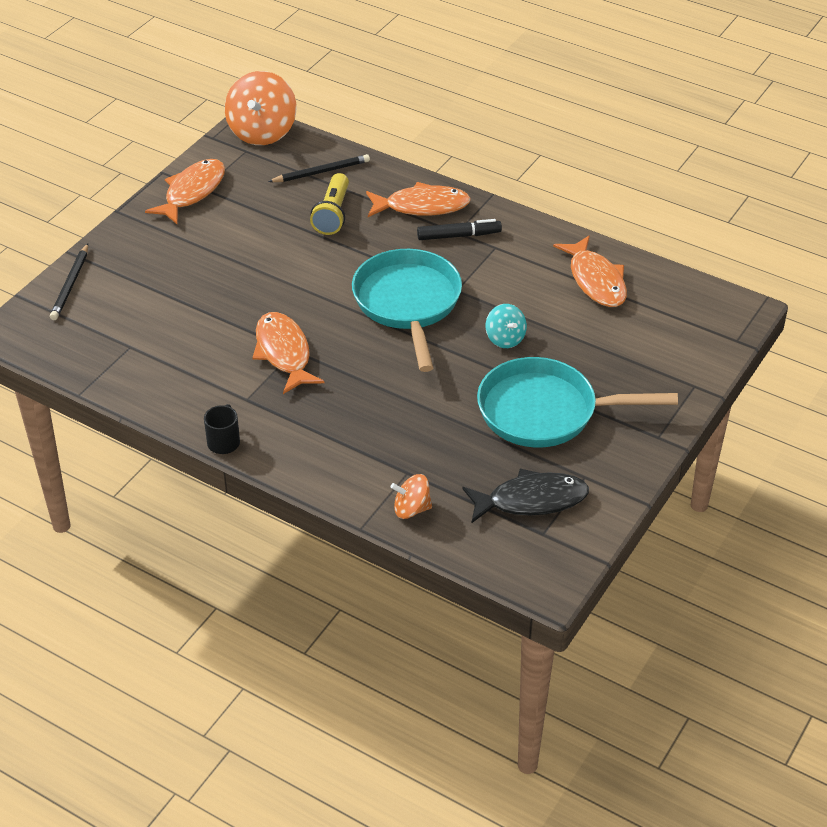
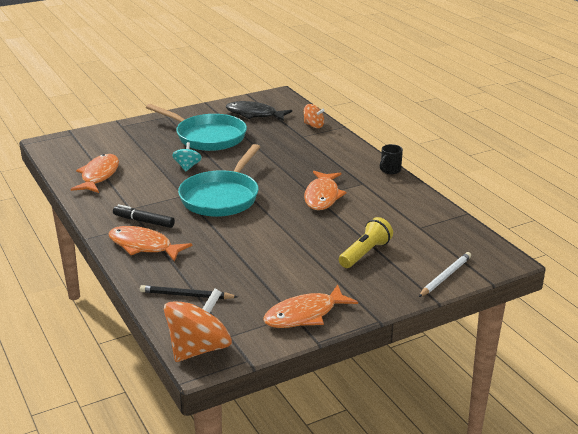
camera: 150 degrees left, 15 degrees down
black pencil [50,244,88,320] -> white pencil [419,252,471,297]
yellow flashlight [310,173,349,235] -> yellow flashlight moved to [339,217,393,268]

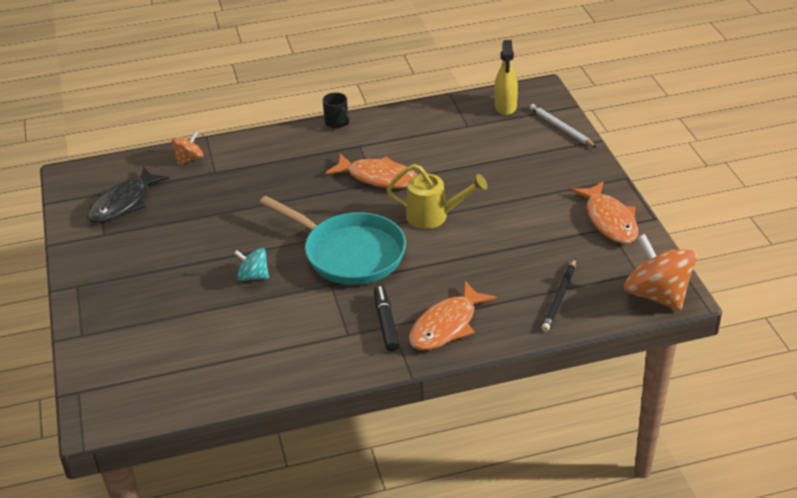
camera: 75 degrees left, 10 degrees up
orange fish [71,154,119,193] -> none
black marker [113,204,175,228] -> black marker turned 135 degrees clockwise [374,286,400,352]
turquoise pan [146,104,247,151] -> none
yellow flashlight [339,217,393,268] -> none
none -> yellow watering can [387,164,487,229]
none -> yellow spray bottle [495,40,518,115]

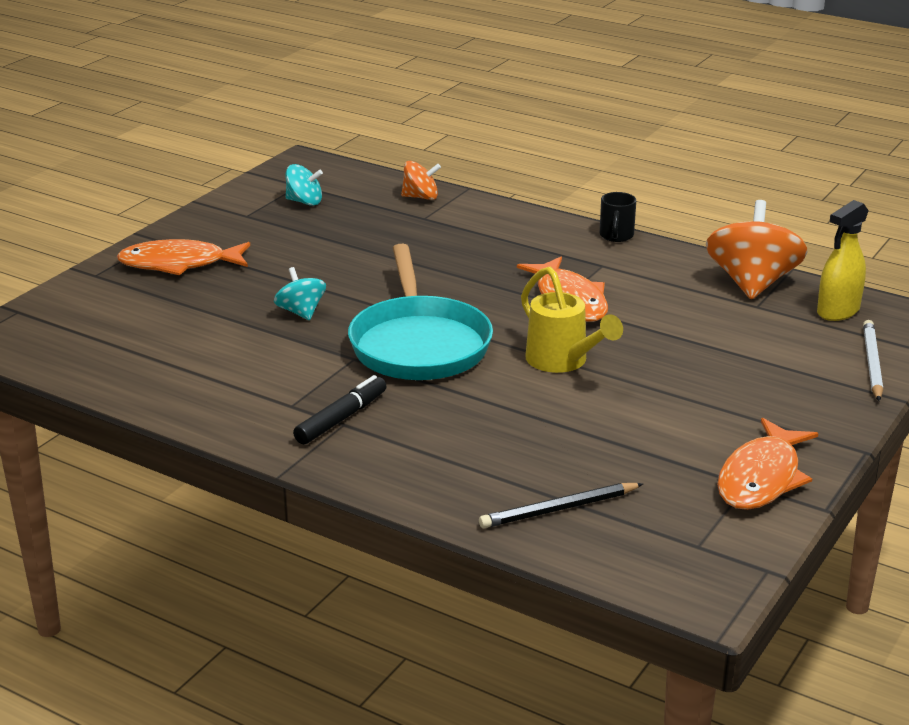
camera: 45 degrees right, 10 degrees down
black fish [87,166,169,223] -> turquoise spinning top [286,164,323,206]
orange fish [409,281,497,350] -> orange fish moved to [117,239,250,275]
orange spinning top [624,234,697,311] -> orange spinning top moved to [706,200,807,299]

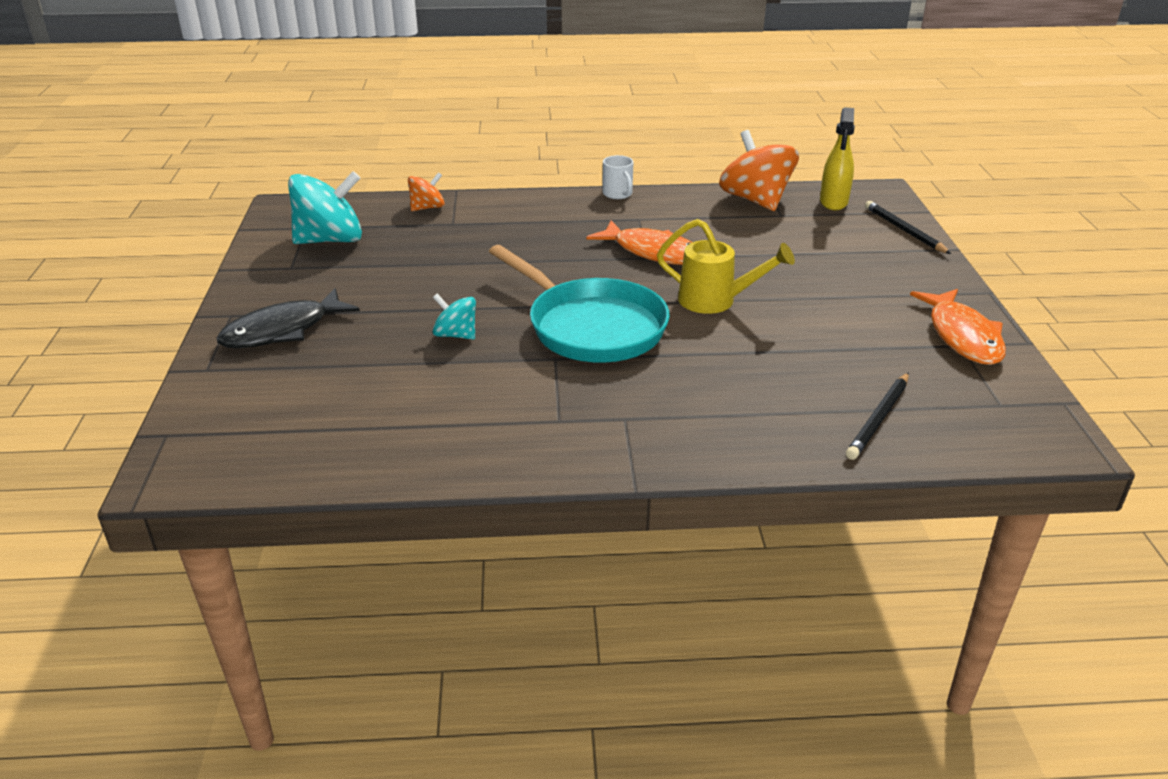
camera: 35 degrees left, 5 degrees up
orange fish [117,239,250,275] -> black fish [217,288,360,348]
turquoise spinning top [286,164,323,206] -> turquoise spinning top [288,171,362,244], size x1.88
black marker [293,375,387,445] -> none
black mug [600,192,636,242] -> white mug [603,155,633,199]
white pencil [863,320,883,401] -> black pencil [865,201,951,254]

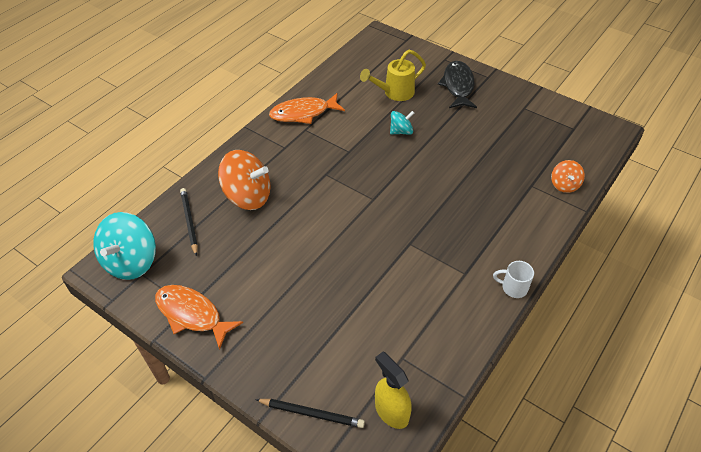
camera: 130 degrees right, 15 degrees up
turquoise spinning top [288,171,362,244] -> turquoise spinning top moved to [93,212,156,280]
turquoise pan [489,245,670,363] -> none
orange fish [586,220,692,265] -> orange fish moved to [269,93,345,124]
yellow watering can [657,219,795,314] -> yellow watering can moved to [360,50,426,101]
orange spinning top [719,130,799,211] -> orange spinning top moved to [218,150,270,210]

